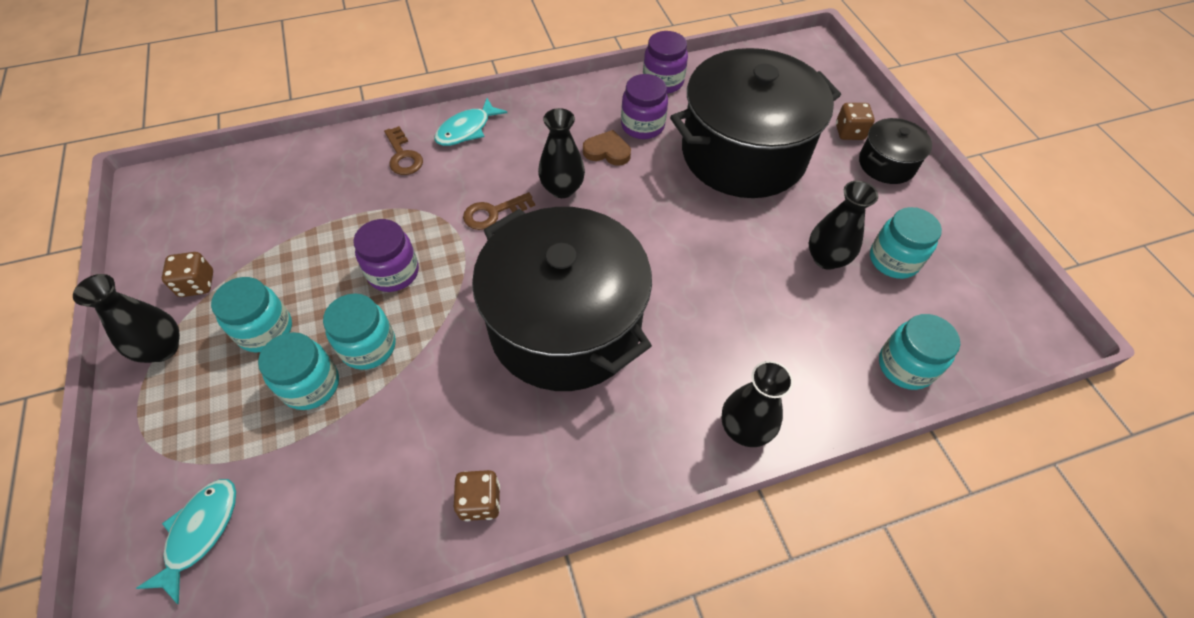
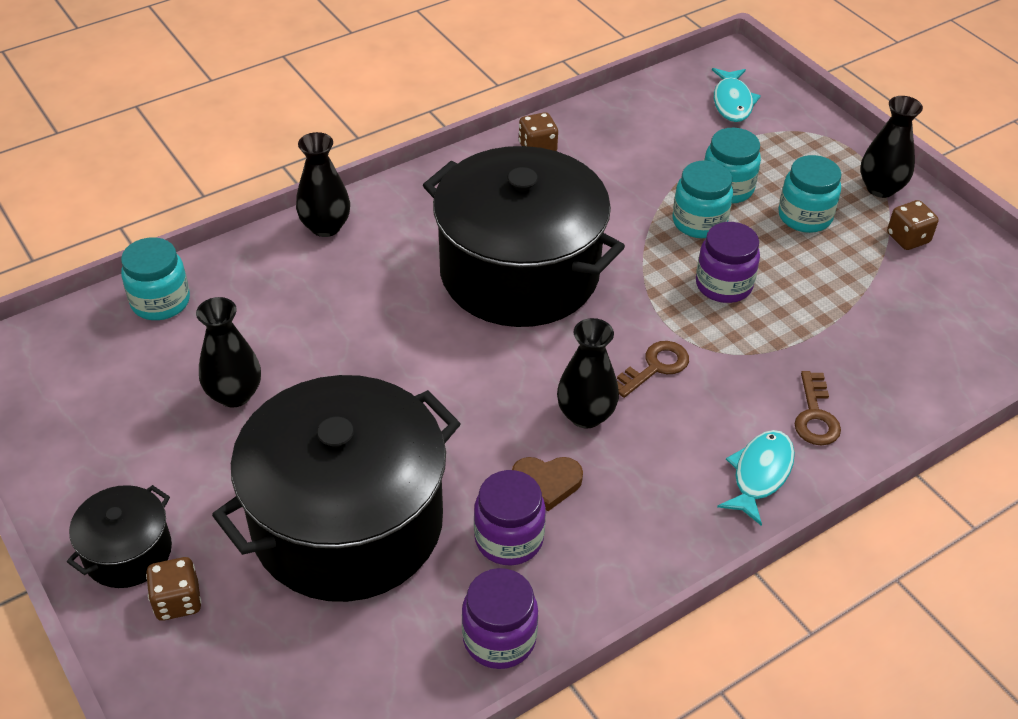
camera: 165 degrees right, 10 degrees down
brown key [384,126,423,175] -> brown key turned 135 degrees counterclockwise [794,371,841,446]
turquoise jar [870,207,942,279] -> none

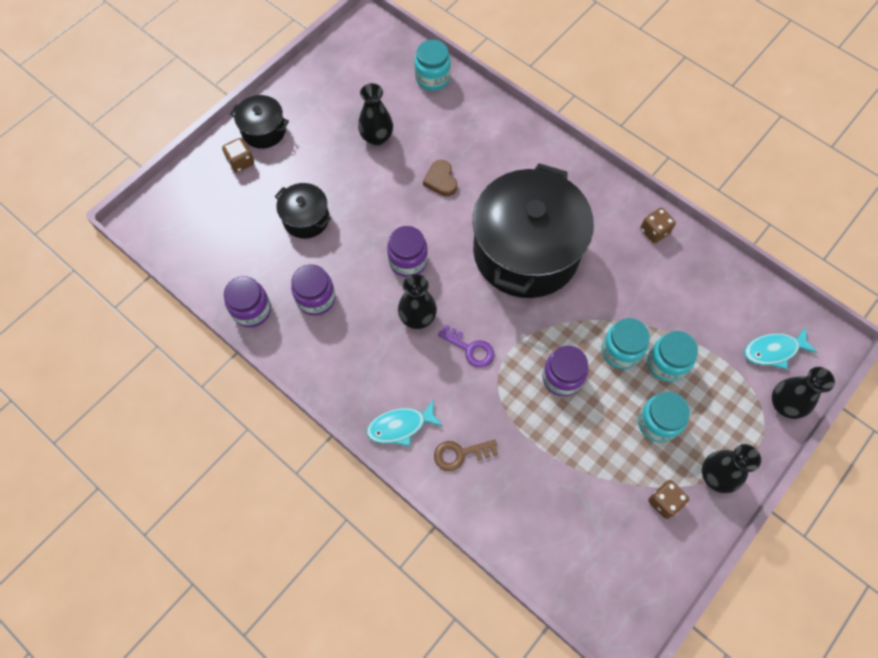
camera: 75 degrees right, 20 degrees up
black pot [212,375,461,602] -> black pot [275,183,331,239], size x0.45
black vase [296,132,350,237] -> black vase moved to [772,367,835,419]
brown heart [512,457,583,511] -> brown heart moved to [423,160,457,196]
brown key [617,341,689,398] -> purple key [438,325,494,368]
turquoise fish [717,430,795,526] -> turquoise fish turned 150 degrees clockwise [367,400,442,446]
none -> purple jar [387,226,428,277]

